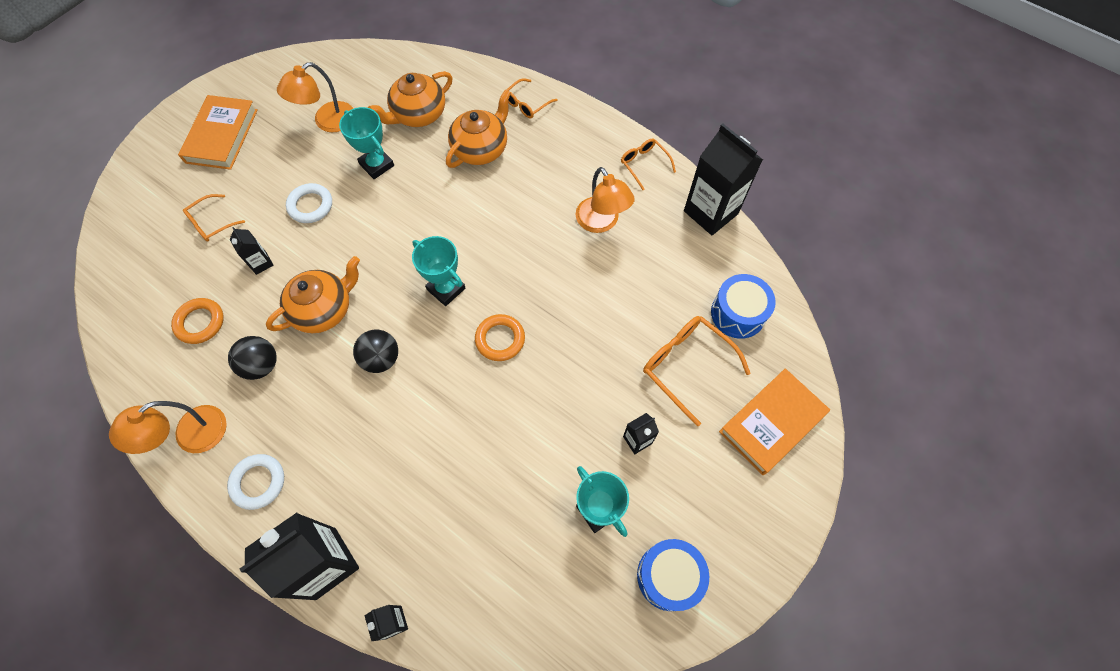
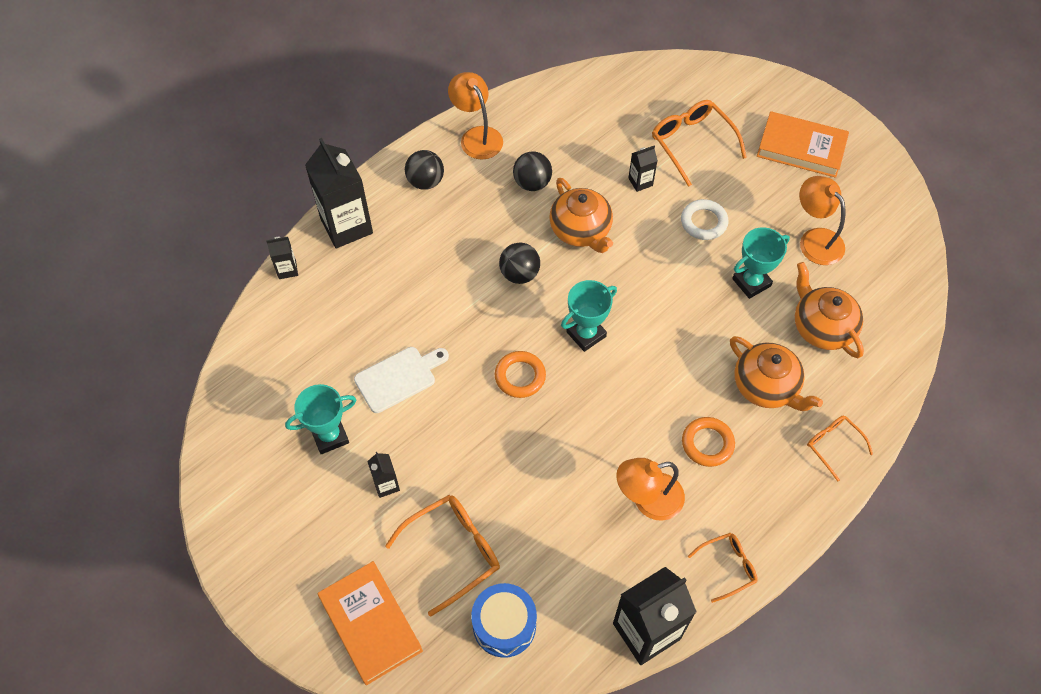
camera: 100 degrees right, 5 degrees down
orange ring [171,298,224,344] -> orange ring moved to [682,417,735,467]
orange glasses [183,194,245,242] -> orange glasses [652,100,747,187], size x1.68
white ring [227,454,284,510] -> black ball [405,150,444,190]
blue drum [637,539,709,611] -> none
none -> white cutting board [354,347,449,413]

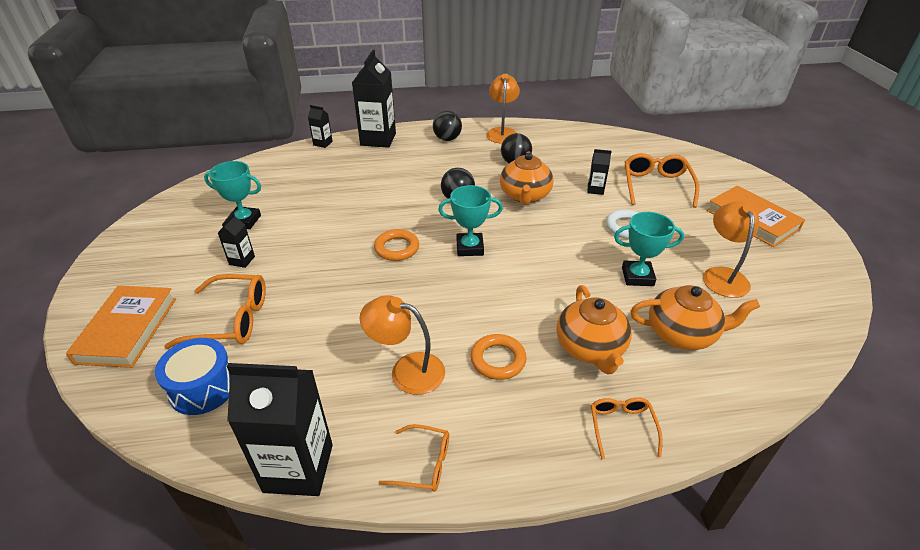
camera: 35 degrees right, 20 degrees down
white cutting board [354,347,449,413] -> none
orange teapot [795,262,864,358] -> orange teapot turned 90 degrees clockwise [630,285,760,350]

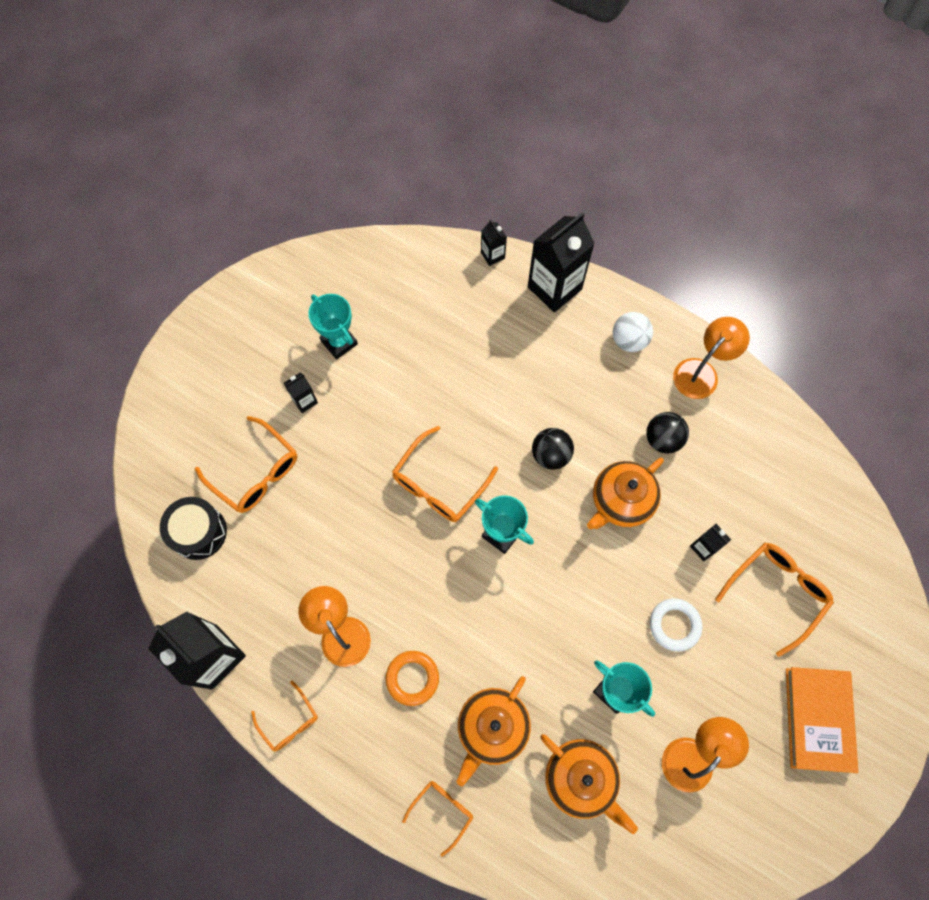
camera: 40 degrees right, 30 degrees up
orange book [66,286,176,368] -> none
blue drum [155,338,230,415] -> black drum [160,497,227,560]
orange ring [374,229,419,261] -> orange glasses [392,426,498,522]
black ball [433,111,462,141] -> white ball [613,312,653,352]

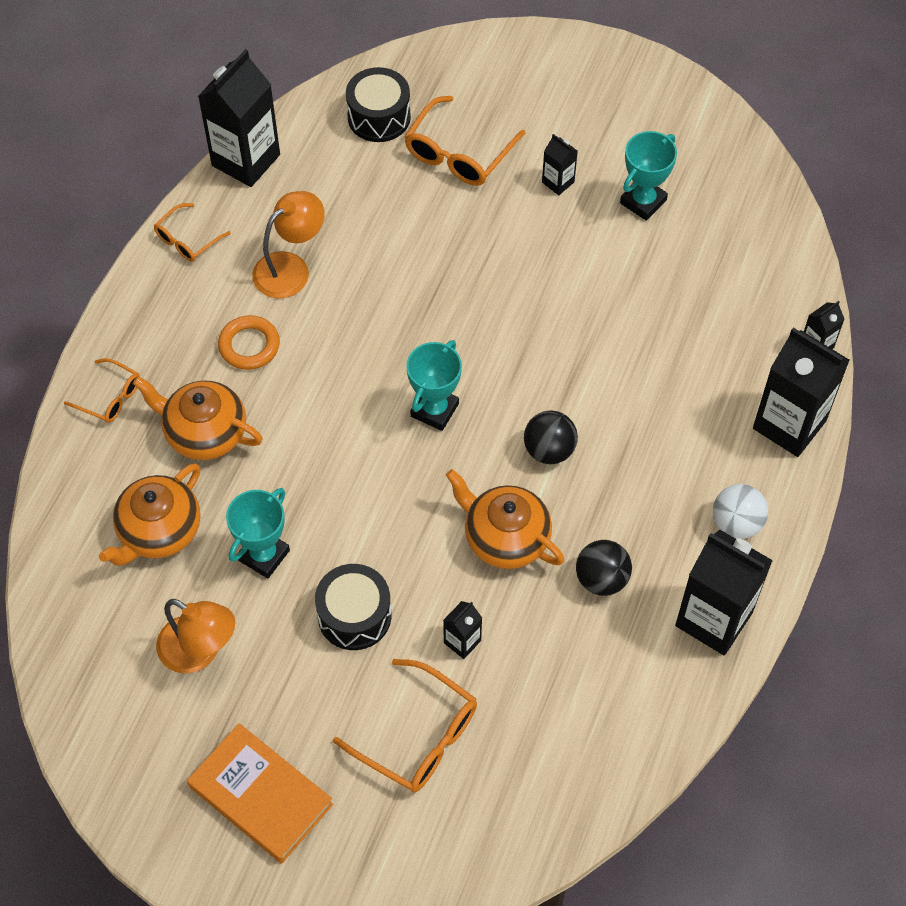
camera: 80 degrees right, 10 degrees down
orange glasses [392,426,498,522] -> none
white ring [650,598,702,652] -> black drum [315,564,391,650]
orange lamp [673,317,750,399] -> black carton [675,530,773,655]
orange book [786,667,858,773] -> orange book turned 45 degrees clockwise [187,723,333,863]

